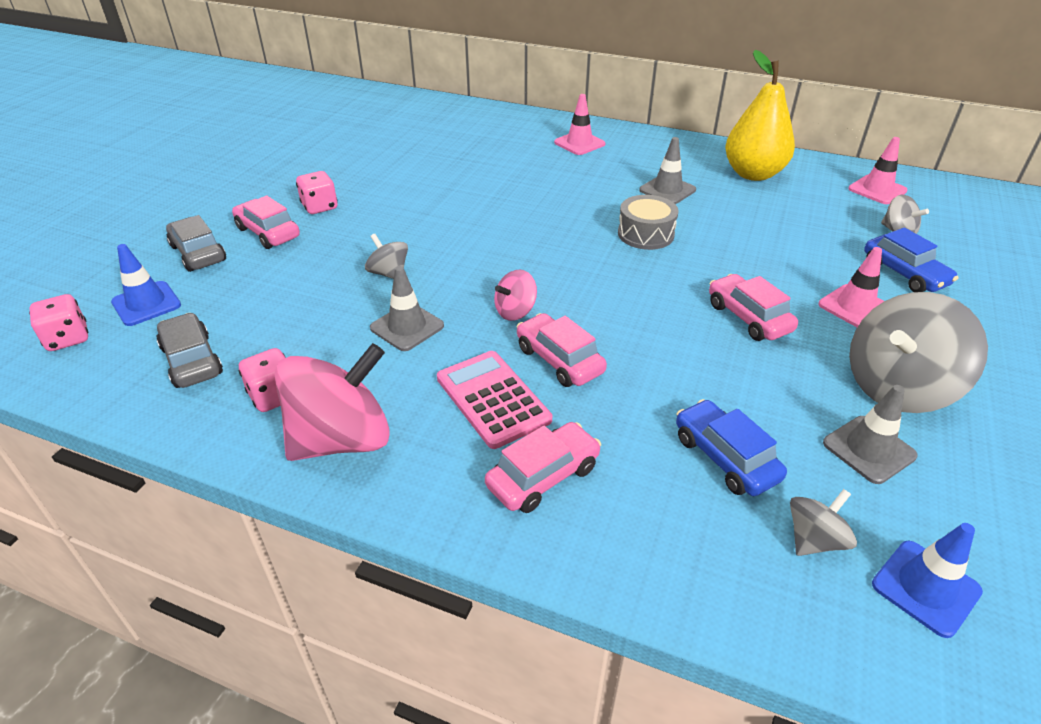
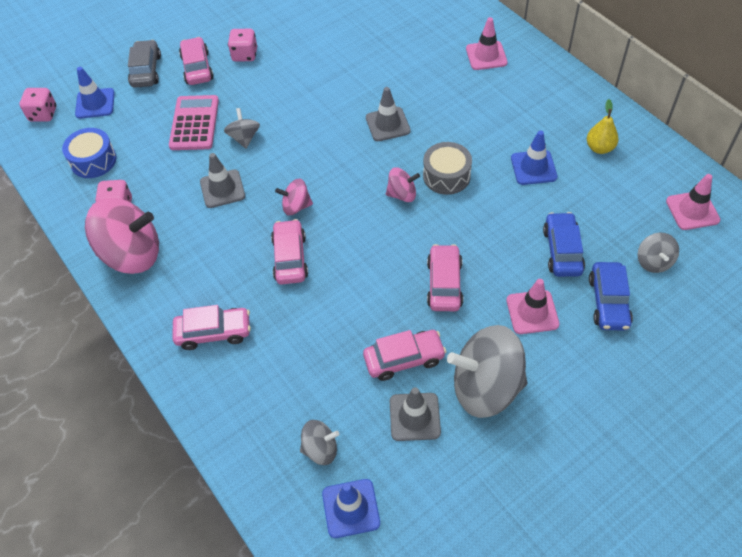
camera: 35 degrees right, 15 degrees up
grey car [157,313,223,388] -> blue drum [62,128,116,178]
pink calculator [437,351,552,449] -> pink calculator moved to [169,95,219,150]
grey traffic cone [639,137,696,204] -> grey traffic cone moved to [366,87,411,141]
blue car [676,399,787,496] -> blue car moved to [543,212,585,277]
yellow pear [725,50,795,181] -> yellow pear [587,99,618,154], size x0.50
none -> pink car [363,330,446,381]
none -> pink spinning top [386,168,420,202]
none -> blue traffic cone [511,130,558,185]

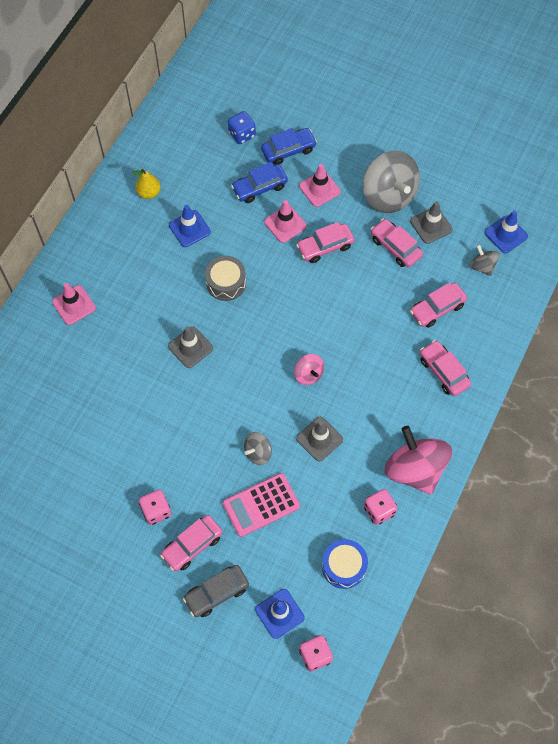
camera: 120 degrees left, 10 degrees up
pink car [271,219,308,285] -> pink car moved to [410,282,467,328]
pink spinning top [386,168,420,202] -> none
grey spinning top [637,233,679,273] -> blue dice [228,111,256,144]
pink traffic cone [666,174,721,230] -> pink traffic cone moved to [264,200,307,243]

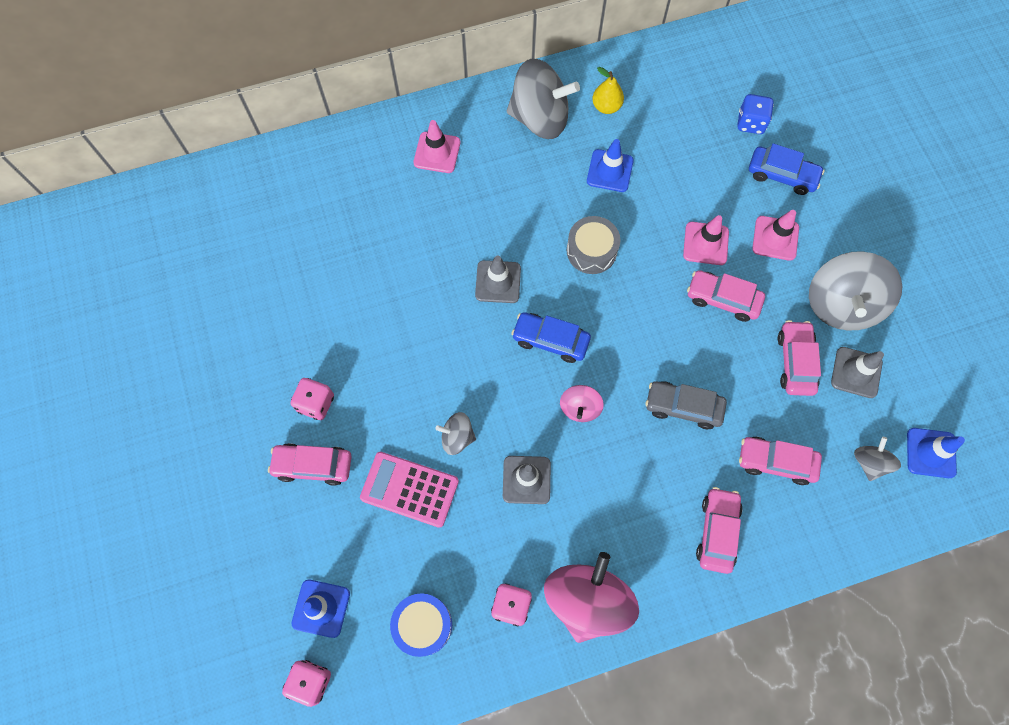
camera: 45 degrees right, 5 degrees up
grey car [183,565,249,617] -> grey car moved to [645,381,727,429]
blue car [231,162,288,203] -> blue car moved to [511,312,591,363]
none -> grey spinning top [507,59,580,139]

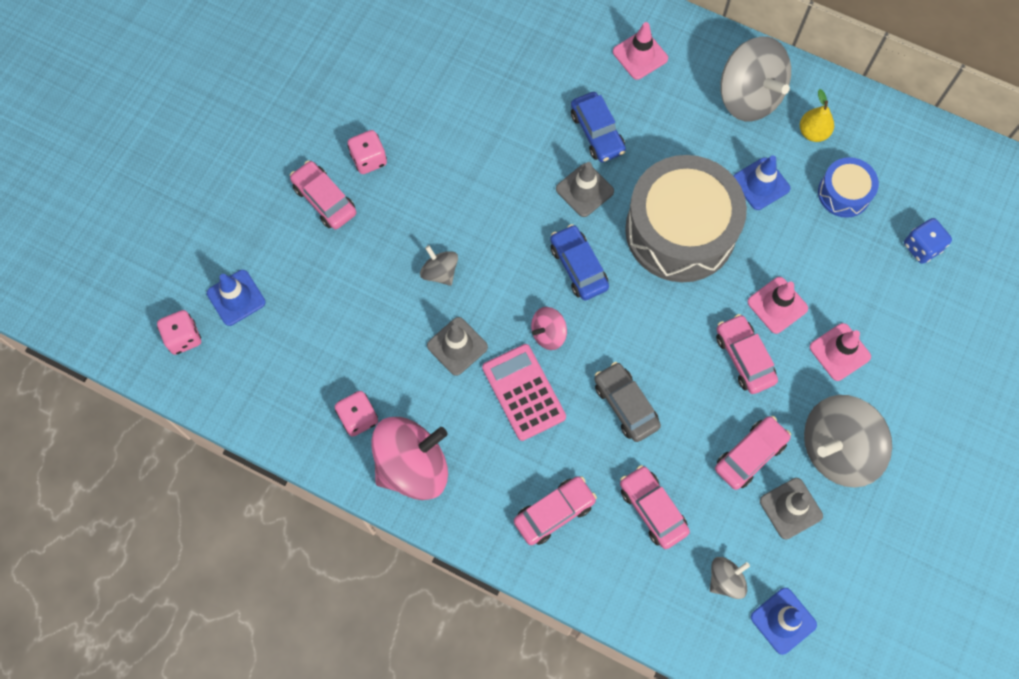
camera: 45 degrees right, 0 degrees up
pink calculator [360,452,459,528] -> pink calculator moved to [482,344,566,441]
blue drum [390,593,452,657] -> blue drum moved to [818,157,879,218]
grey drum [567,216,621,274] -> grey drum [625,155,747,282], size x2.08
blue car [749,143,824,195] -> blue car moved to [571,92,626,162]

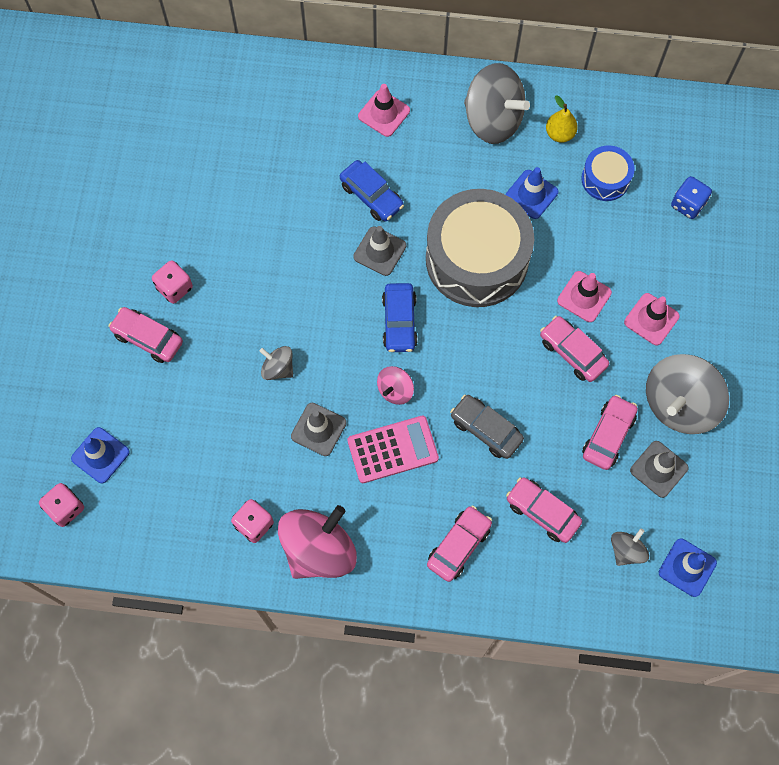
camera: 20 degrees left, 0 degrees up
pink calculator [482,344,566,441] -> pink calculator turned 120 degrees clockwise [347,416,439,483]
blue car [550,224,609,300] -> blue car turned 135 degrees counterclockwise [382,283,418,352]

